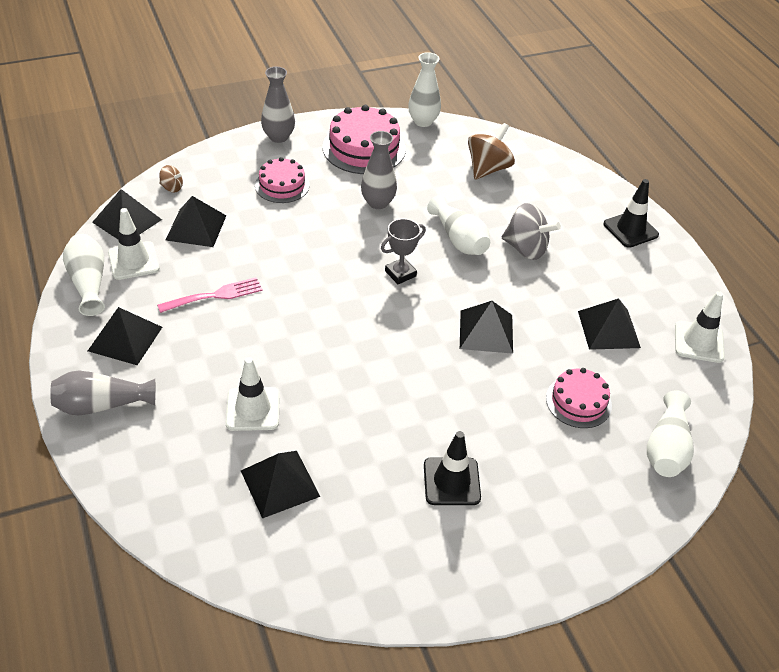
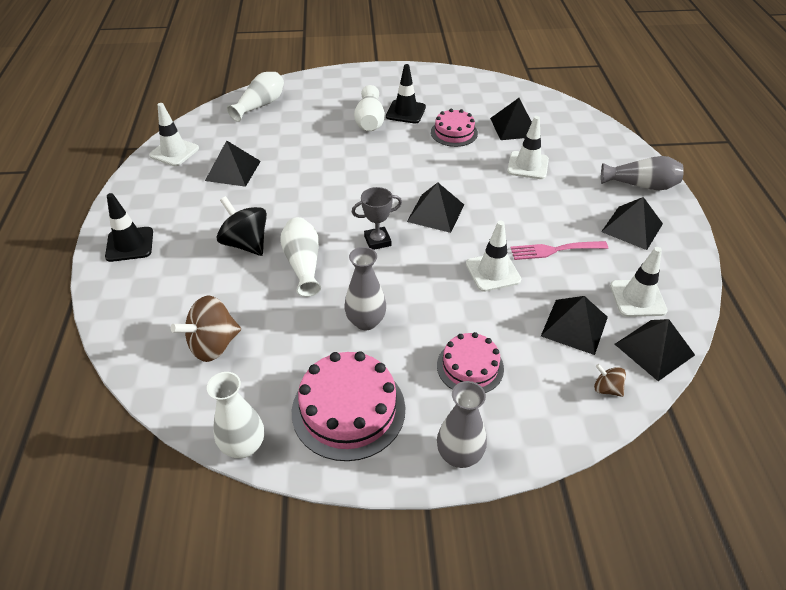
camera: 160 degrees left, 0 degrees up
white vase [63,234,105,316] -> white vase moved to [354,85,385,131]
black pyramid [460,301,513,354] -> black pyramid moved to [407,182,464,233]
grey spinning top [502,203,561,260] -> black spinning top [217,196,267,256]
pink cake [546,368,612,428] -> pink cake moved to [431,109,478,147]
none -> white traffic cone [466,220,521,292]

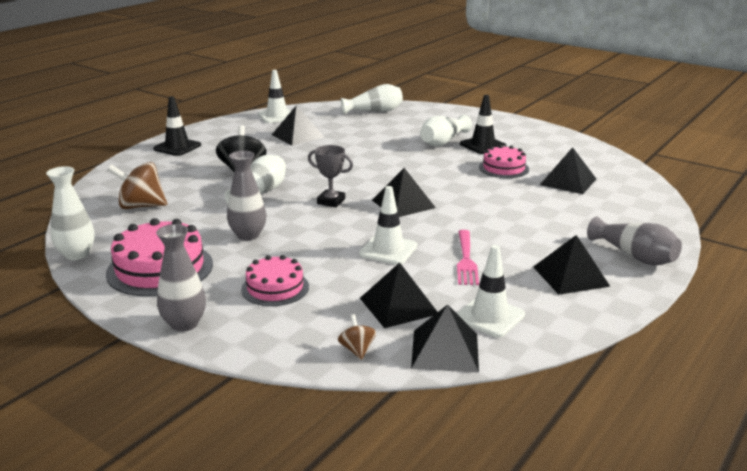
camera: 40 degrees right, 20 degrees down
white traffic cone [507,116,549,179] -> none
pink fork [510,241,608,260] -> pink fork turned 120 degrees counterclockwise [457,230,479,285]

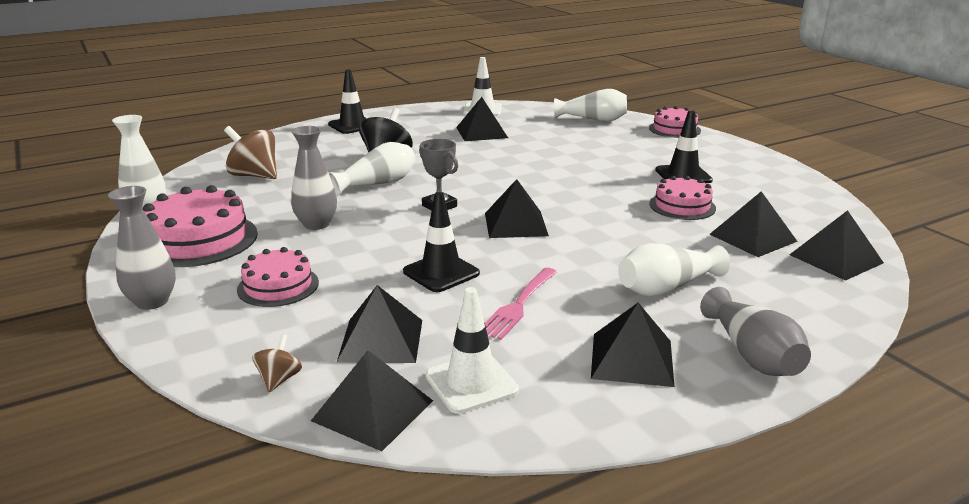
camera: 25 degrees right, 0 degrees up
white traffic cone [359,186,417,265] -> black traffic cone [403,192,480,292]
white vase [420,115,472,146] -> white vase moved to [618,243,730,296]
none -> pink cake [649,106,701,138]
none -> black pyramid [789,210,884,281]

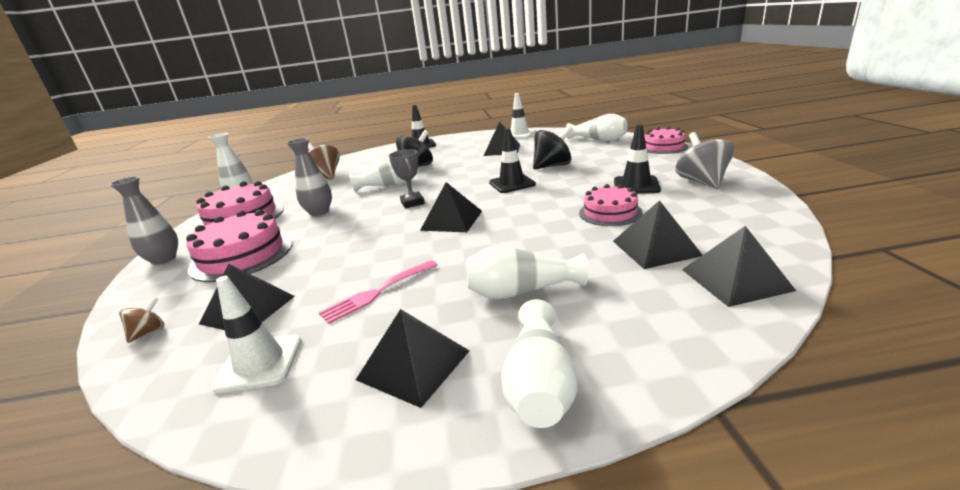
camera: 25 degrees right, 0 degrees up
pink cake [237,247,319,307] -> pink cake [186,210,292,282], size x1.61
black pyramid [311,350,433,451] -> none
black traffic cone [403,192,480,292] -> black traffic cone moved to [489,128,536,193]
grey vase [700,287,811,376] -> white vase [501,299,577,428]
none -> black spinning top [533,125,573,170]
none -> grey spinning top [675,132,734,189]

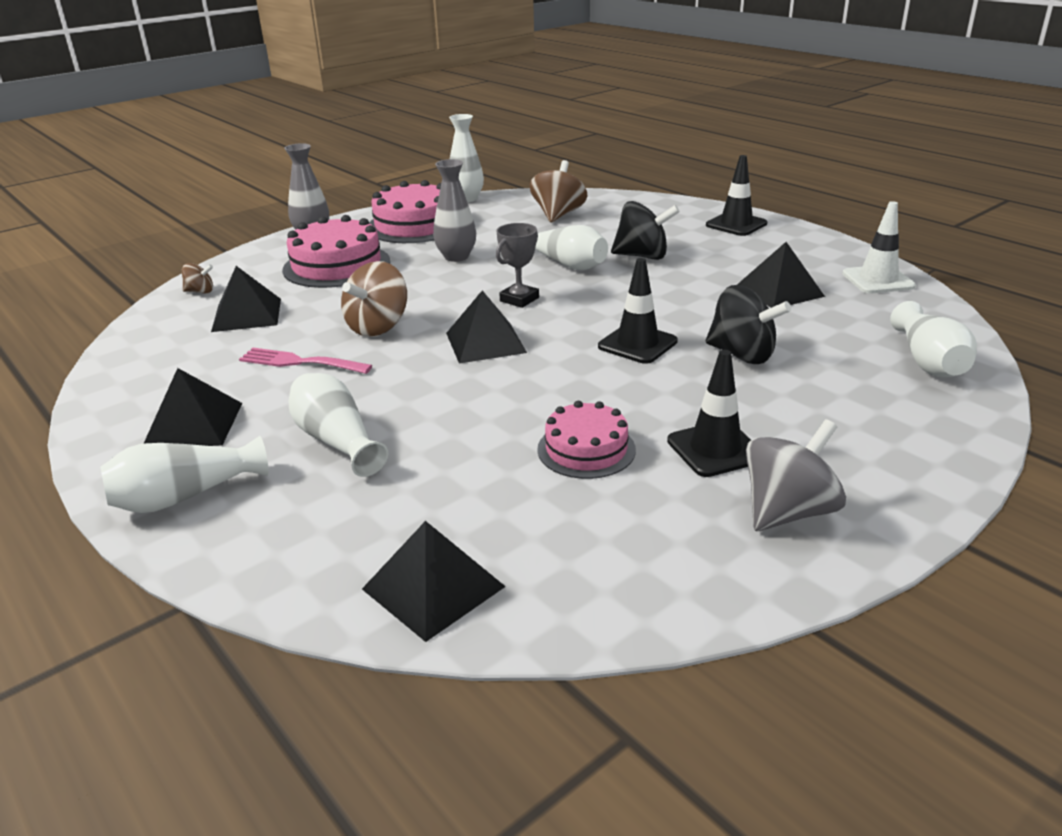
camera: 55 degrees right, 5 degrees up
white traffic cone [212,276,302,393] -> none
black pyramid [613,200,702,269] -> none
pink cake [645,127,688,154] -> none
none -> brown spinning top [341,261,407,337]

